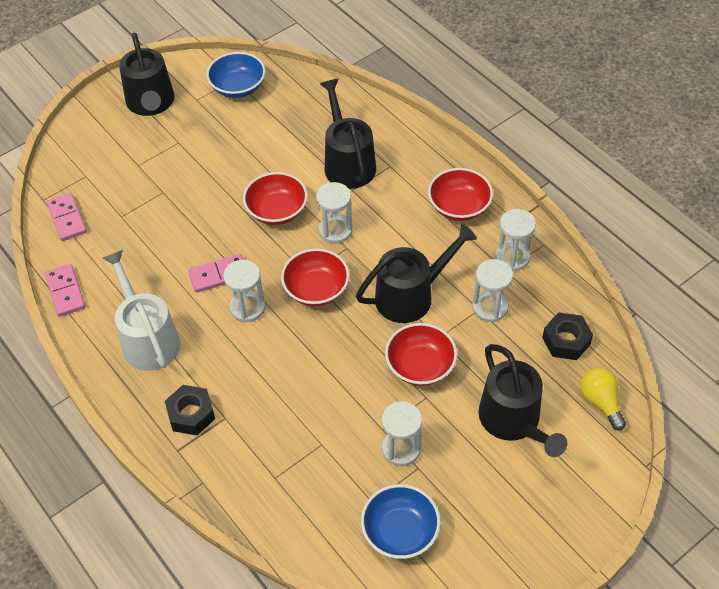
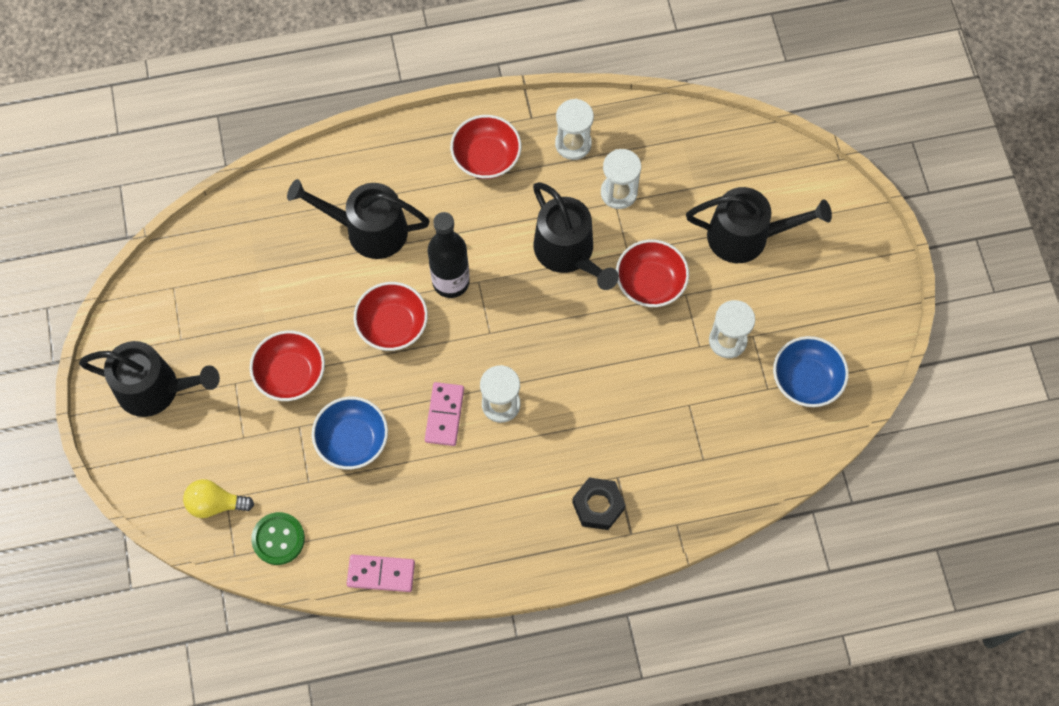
camera: 65 degrees left, 15 degrees up
pink domino [46,193,87,241] -> green button [251,512,305,565]
white watering can [103,250,180,371] -> none
blue bowl [206,52,266,98] -> blue bowl moved to [312,397,388,470]
red bowl [281,248,350,306] -> red bowl moved to [249,330,325,401]
white hourglass [316,182,353,244] -> black bottle [428,212,470,298]
black watering can [356,224,477,323] -> black watering can turned 150 degrees clockwise [533,182,619,290]
black nut [542,312,593,360] -> none
yellow light bulb [581,368,626,431] -> yellow light bulb moved to [183,479,254,518]

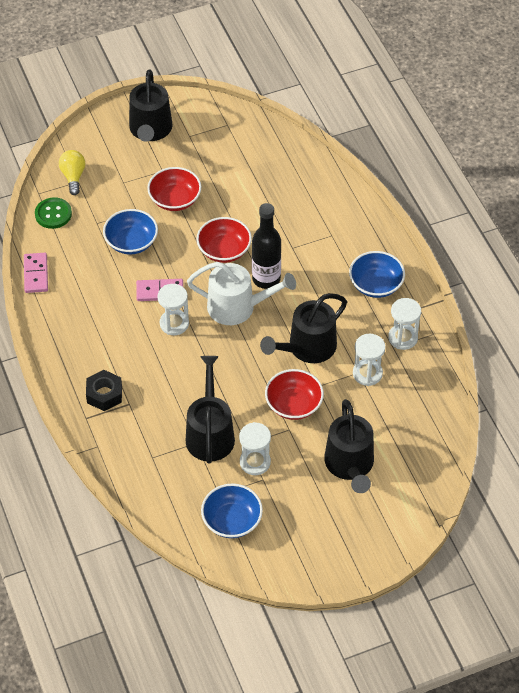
camera: 80 degrees right, 15 degrees down
black watering can [287,179,429,259] -> black watering can moved to [186,356,235,464]
red bowl [450,115,521,179] -> blue bowl [349,251,405,298]
none -> white watering can [187,262,296,325]

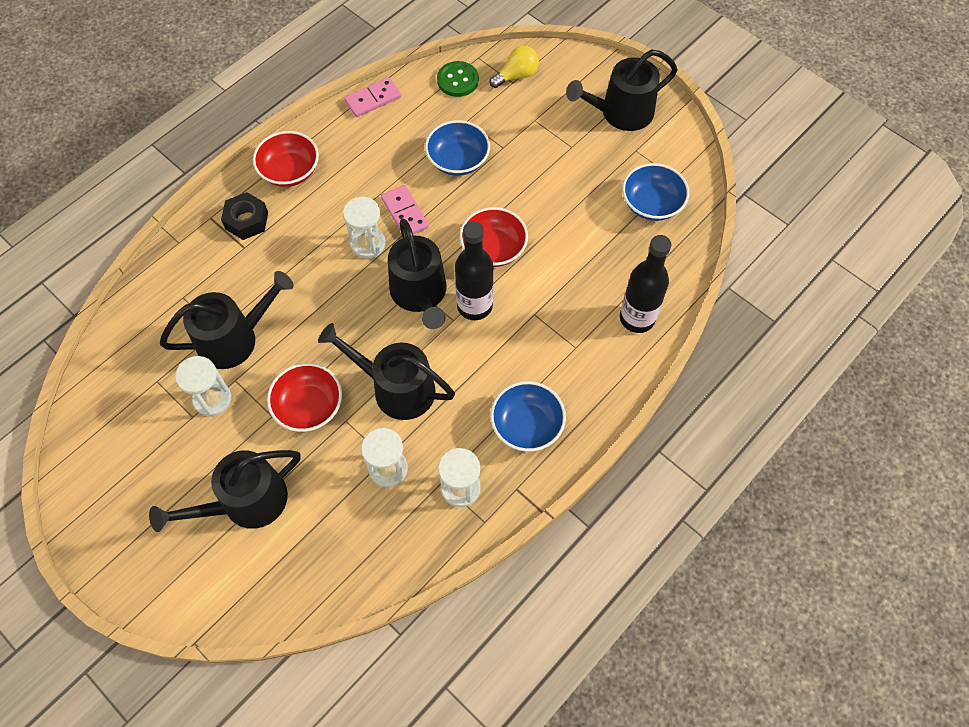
camera: 65 degrees right, 10 degrees up
red bowl [147,167,201,211] -> red bowl moved to [253,131,319,187]
white watering can [187,262,296,325] -> black watering can [388,219,447,329]
blue bowl [201,483,263,538] -> blue bowl moved to [622,163,689,221]
none -> black bottle [620,235,671,333]

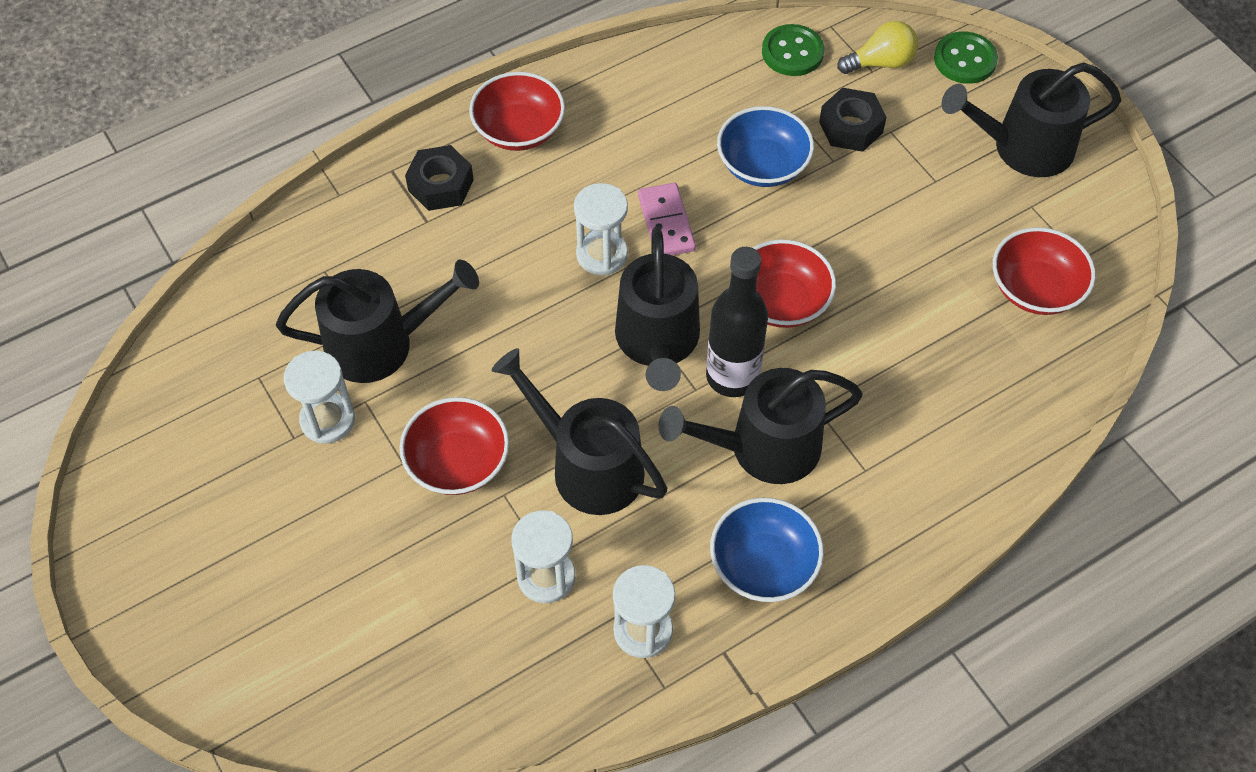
camera: 15 degrees right, 5 degrees down
black watering can [149,450,300,532] -> black watering can moved to [658,368,863,484]
pink domino [344,77,401,117] -> none
black bottle [620,235,671,333] -> none
blue bowl [622,163,689,221] -> red bowl [993,227,1096,315]
none -> black nut [819,88,886,152]
none -> green button [934,32,998,84]

